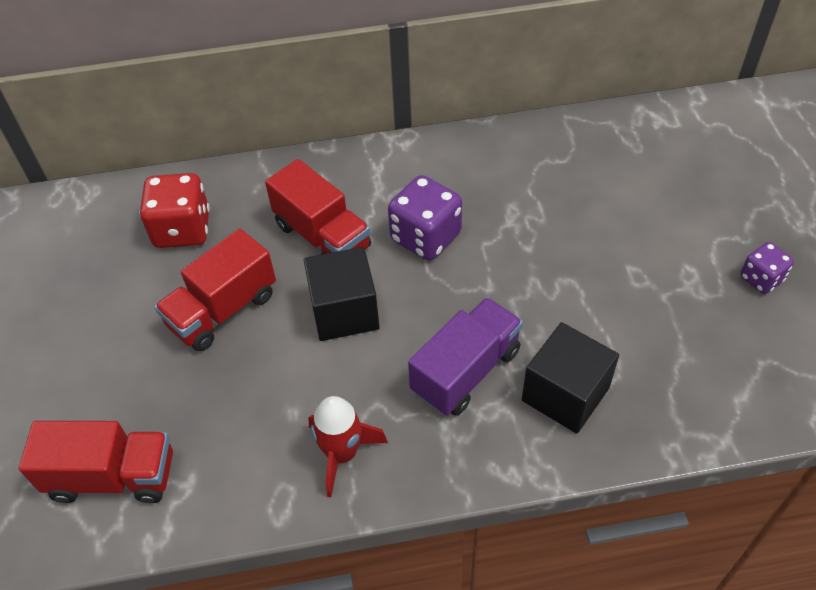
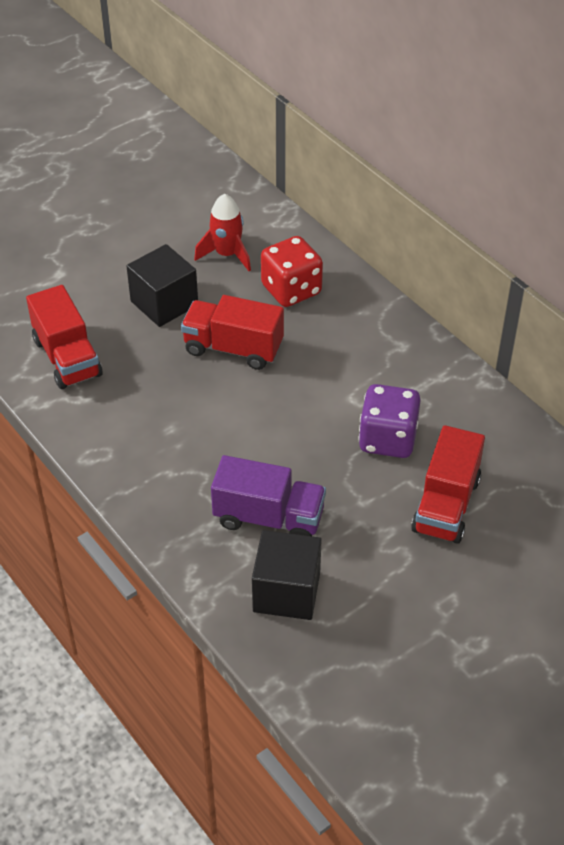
camera: 60 degrees right, 5 degrees down
red truck [265,159,371,255] -> red truck moved to [411,425,485,544]
black cube [304,247,380,341] -> black cube moved to [126,244,198,327]
red rocket [308,396,388,497] -> red rocket moved to [194,194,251,271]
purple dice [740,242,794,294] -> none

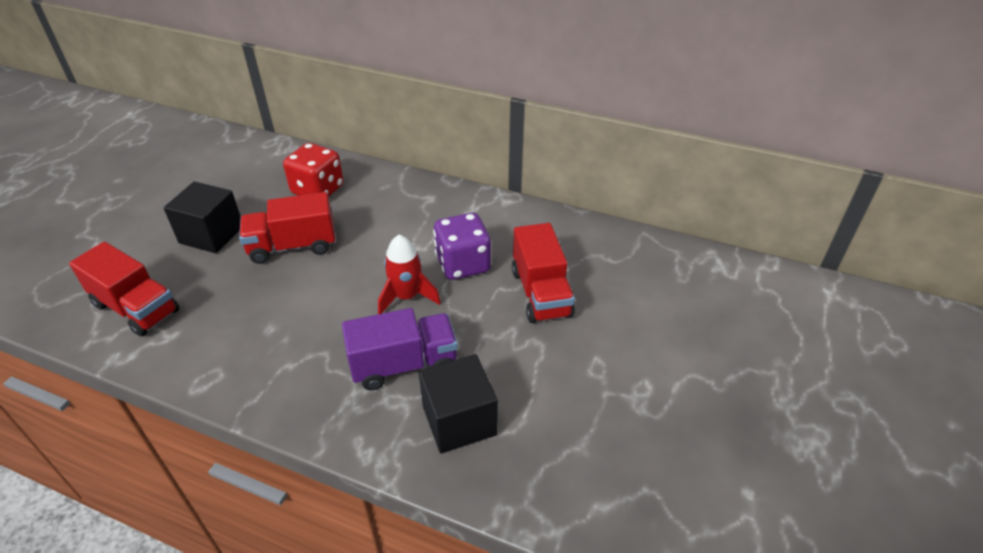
camera: 30 degrees left, 5 degrees down
red rocket [194,194,251,271] -> red rocket moved to [378,235,441,314]

